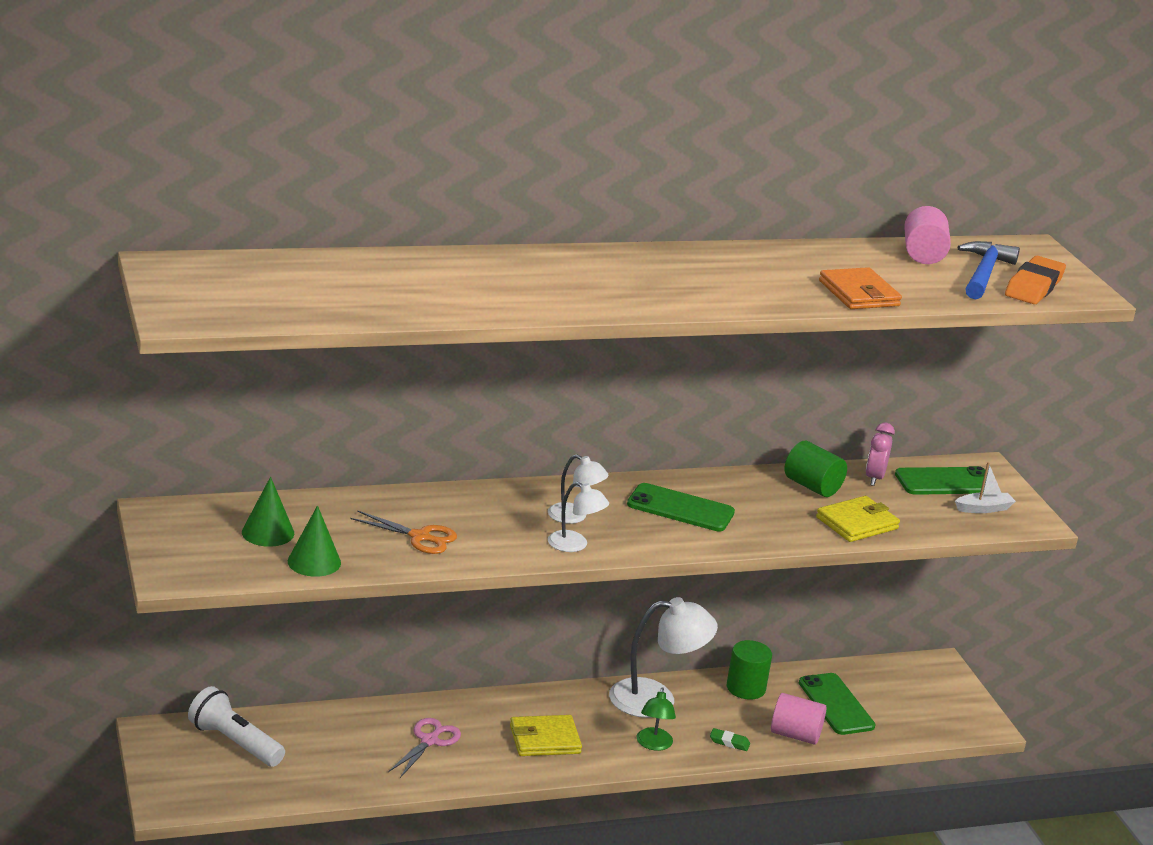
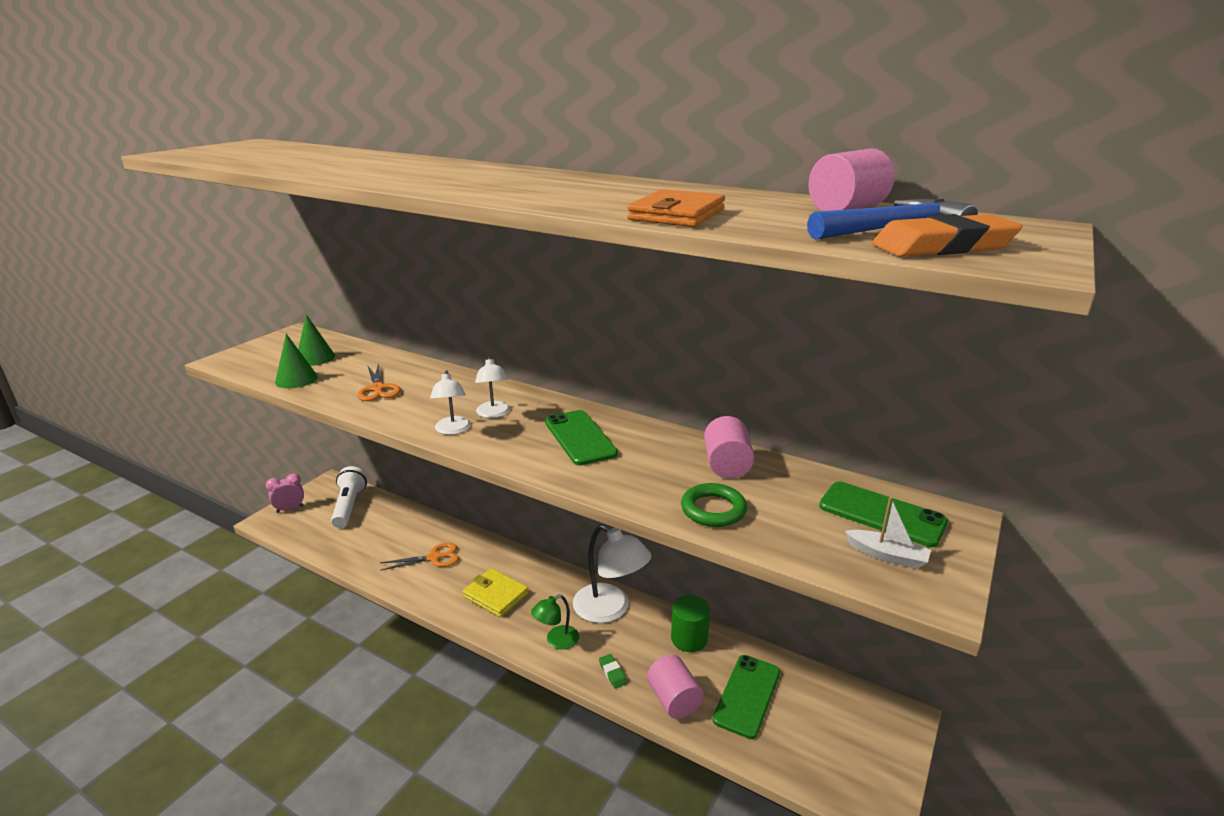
camera: 50 degrees right, 0 degrees up
pink scissors [388,718,461,778] -> orange scissors [380,543,459,571]
green cylinder [785,441,847,497] -> pink cylinder [704,416,755,479]
yellow wallet [816,496,900,542] -> green ring [681,483,747,527]
pink clock [866,422,895,486] -> pink clock moved to [266,473,304,513]

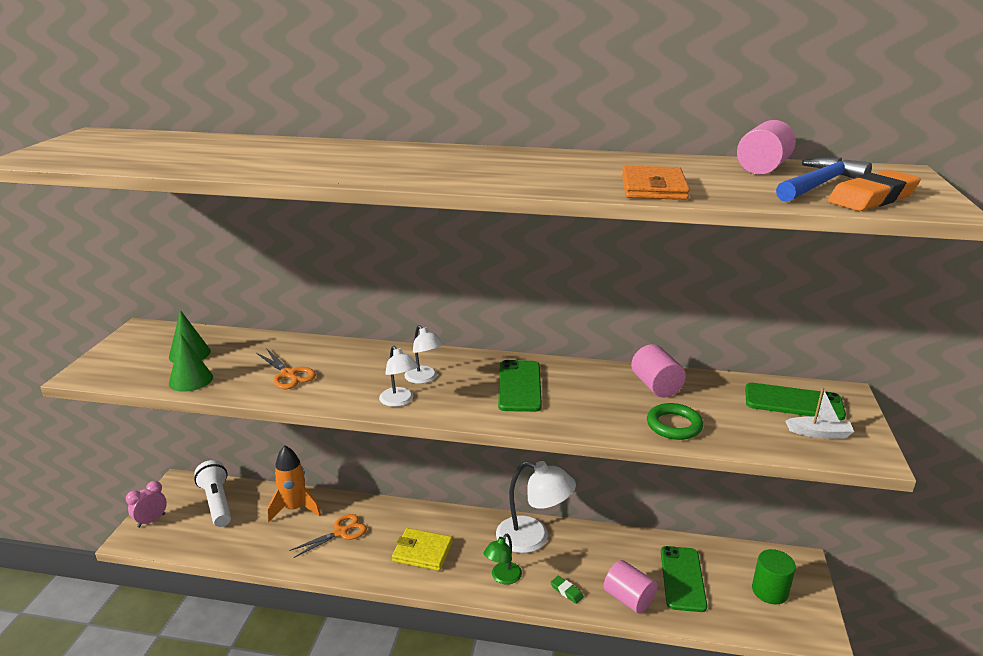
camera: 20 degrees left, 0 degrees up
green phone [545,410,618,465] -> green phone turned 45 degrees clockwise [498,360,542,412]
green cylinder [671,595,710,652] -> green cylinder moved to [752,549,796,604]
none -> orange rocket [267,446,321,523]

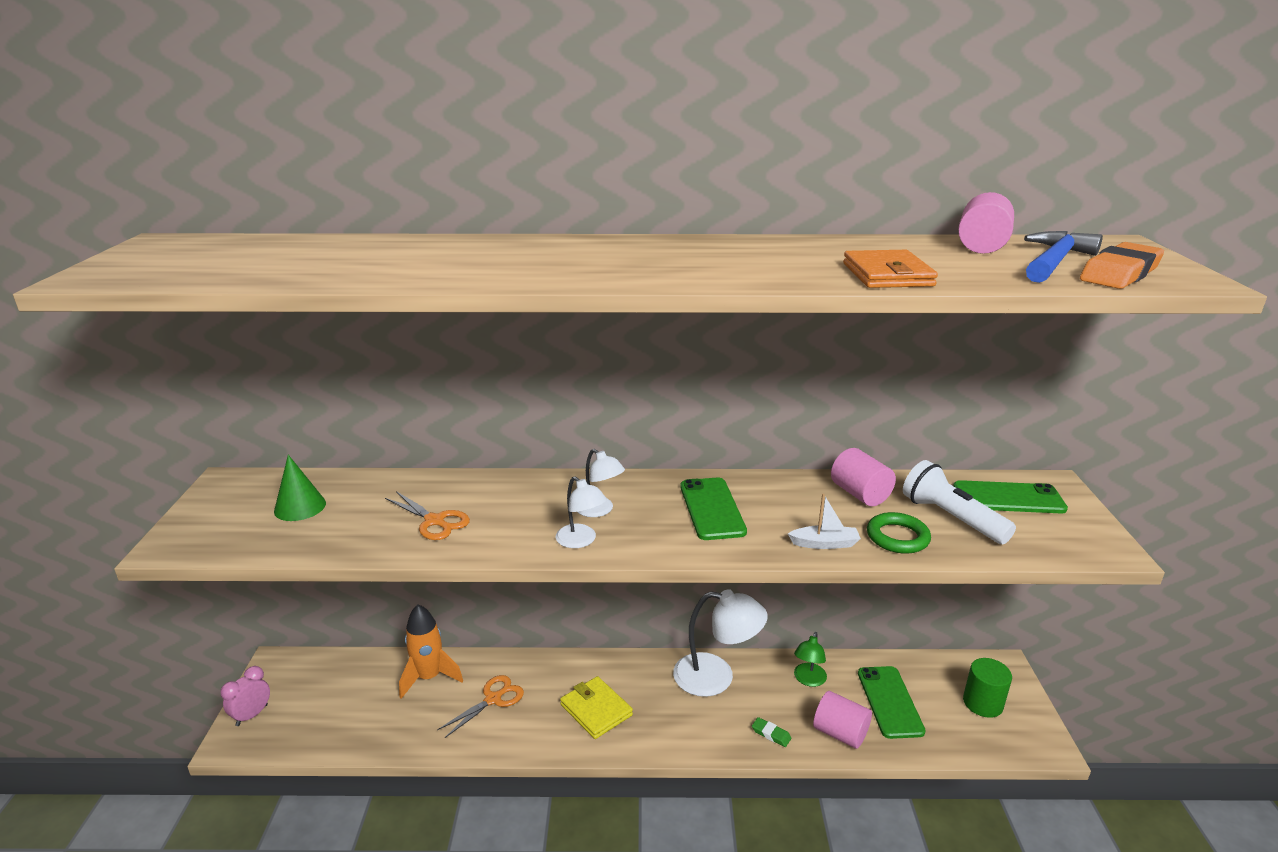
camera: 10 degrees left, 0 degrees up
green cone [169,334,213,392] -> none
white flashlight [194,460,231,527] -> white flashlight moved to [903,460,1016,544]
yellow wallet [392,528,453,571] -> yellow wallet turned 45 degrees clockwise [560,676,633,739]
green lamp [484,534,522,585] -> green lamp moved to [794,632,827,687]
white boat [785,388,854,439] -> white boat moved to [788,494,861,549]

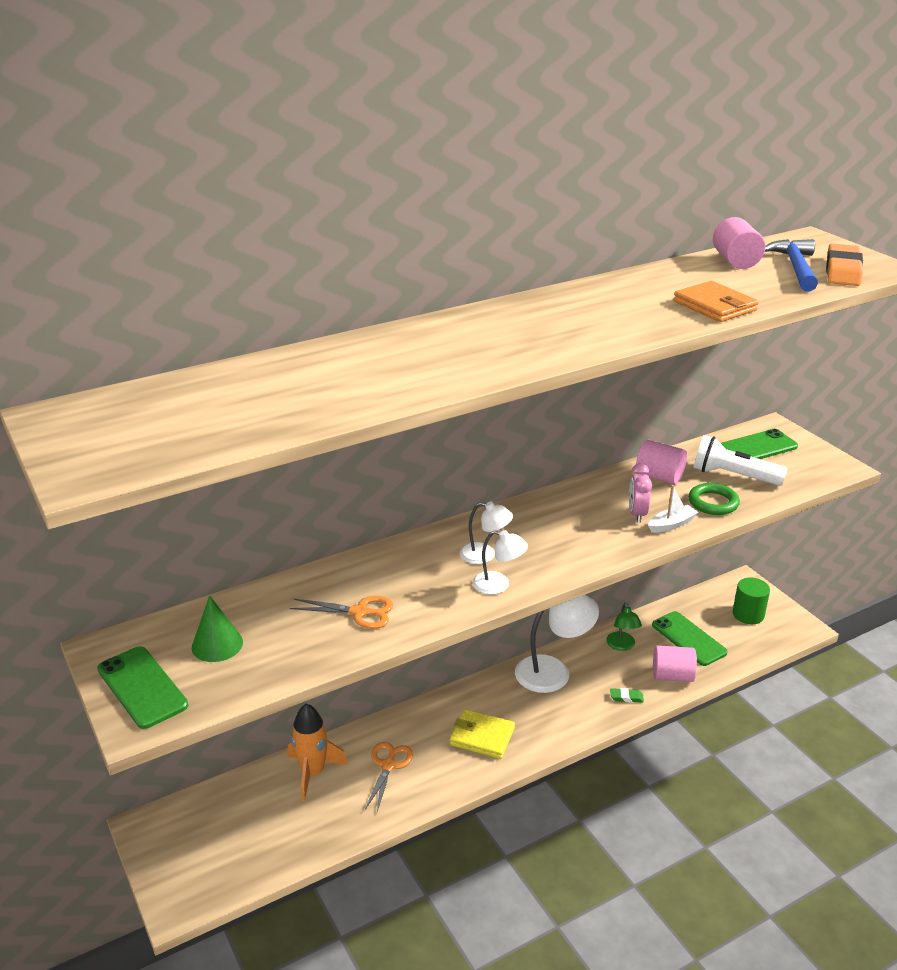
camera: 30 degrees left, 5 degrees up
pink clock [220,666,270,726] -> pink clock moved to [629,463,652,523]
green phone [680,478,747,540] -> green phone moved to [97,646,188,729]

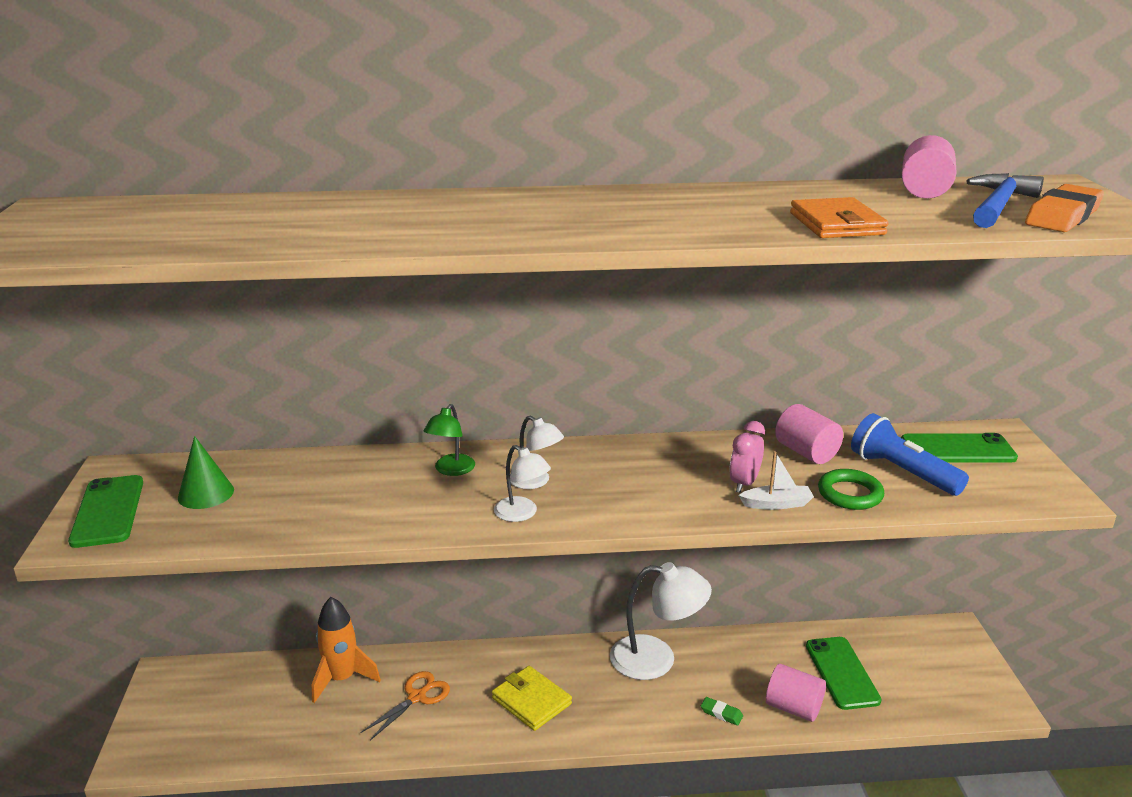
camera: 25 degrees right, 5 degrees down
orange scissors [290,596,394,629] -> none
green lamp [606,603,642,651] -> green lamp moved to [424,404,475,476]
white flashlight [694,435,788,486] -> blue flashlight [851,413,969,496]
green cylinder [733,577,770,624] -> none

